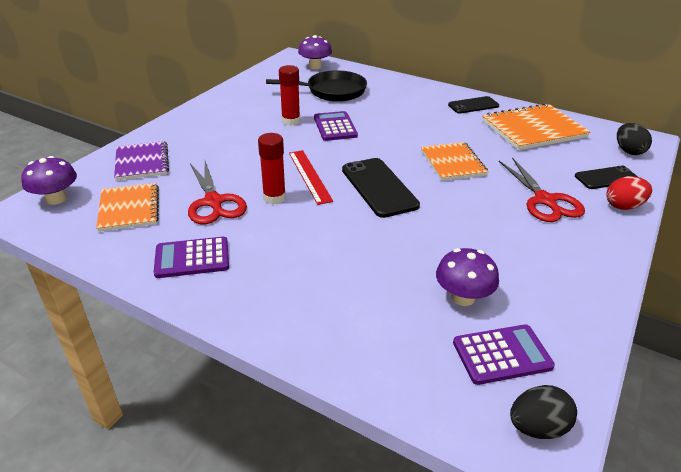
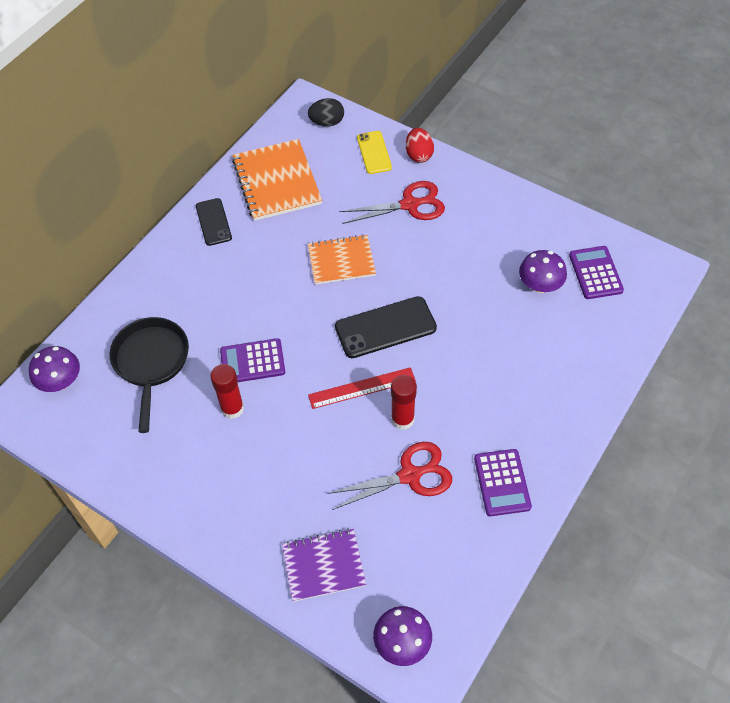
camera: 85 degrees left, 20 degrees up
orange notebook [96,183,159,232] -> none
black egg [510,385,577,439] -> none
black phone [575,165,638,189] -> yellow phone [357,131,392,174]

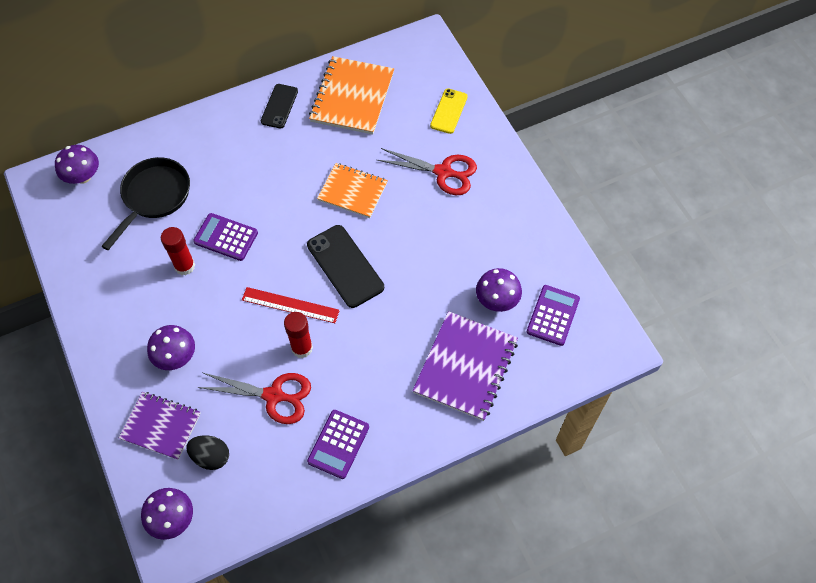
camera: 30 degrees right, 5 degrees up
black egg [308,98,344,126] -> black egg moved to [186,435,229,470]
black phone [335,296,437,358] -> black phone turned 45 degrees clockwise [307,225,384,308]
red egg [406,128,434,163] -> none
none -> purple mushroom [147,325,195,370]
none -> purple notebook [413,311,518,421]

